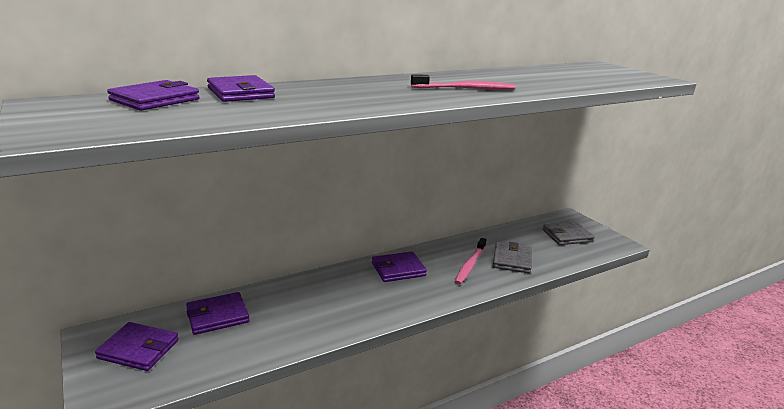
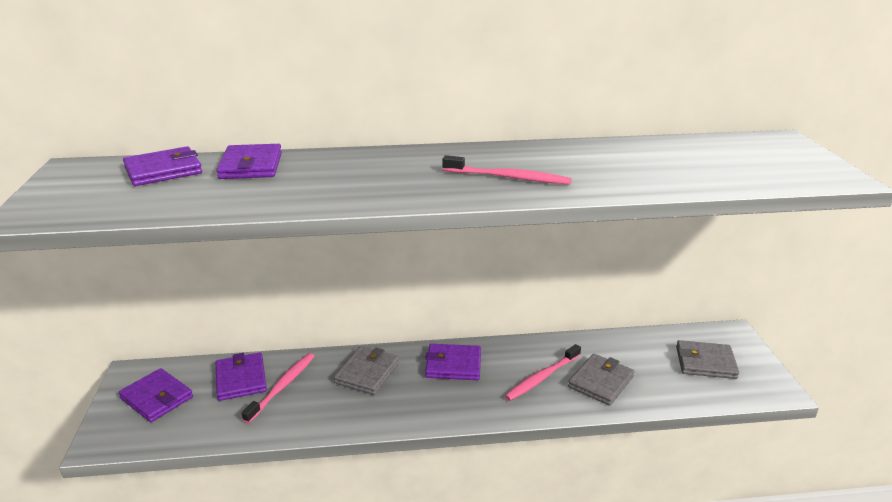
camera: 25 degrees right, 5 degrees up
purple wallet [186,292,249,335] -> purple wallet turned 75 degrees clockwise [216,352,267,401]
none -> pink toothbrush [241,353,315,423]
none -> grey wallet [334,346,399,395]

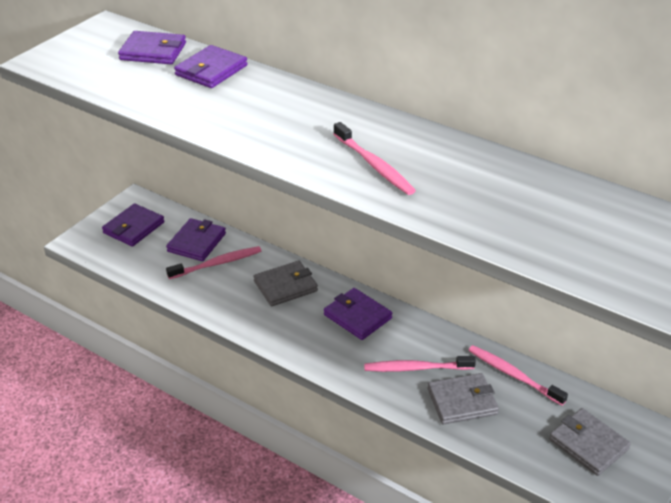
camera: 40 degrees right, 10 degrees up
purple wallet [119,368,193,422] -> purple wallet turned 45 degrees clockwise [102,203,165,247]
none -> pink toothbrush [468,345,568,406]

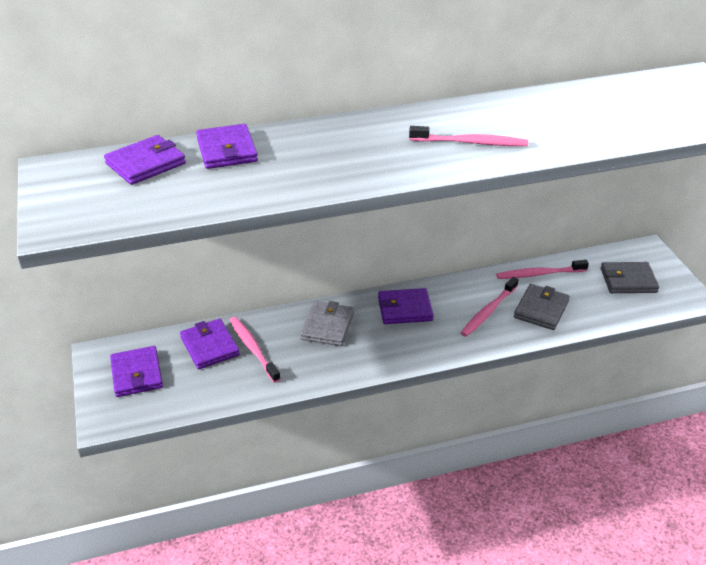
camera: 50 degrees left, 0 degrees up
pink toothbrush [166,246,261,279] -> pink toothbrush turned 45 degrees counterclockwise [230,317,281,383]

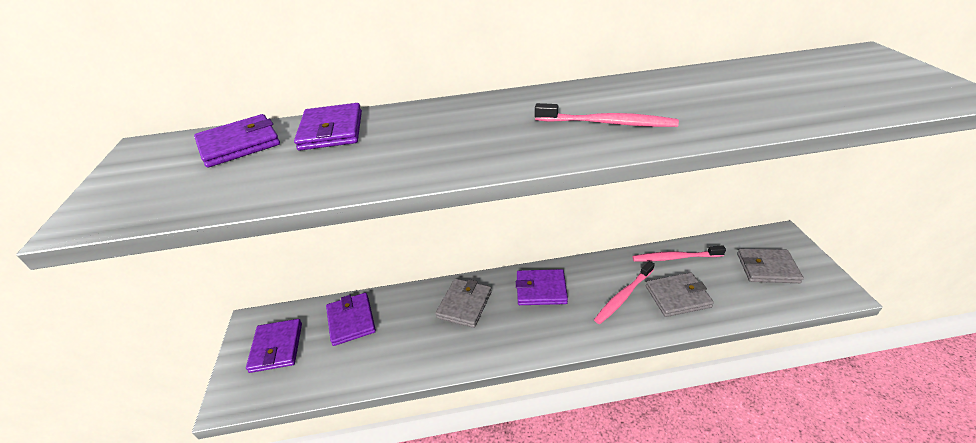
camera: 10 degrees right, 0 degrees up
pink toothbrush [230,317,281,383] -> none
grey wallet [514,284,570,330] -> grey wallet turned 45 degrees clockwise [646,272,714,317]

